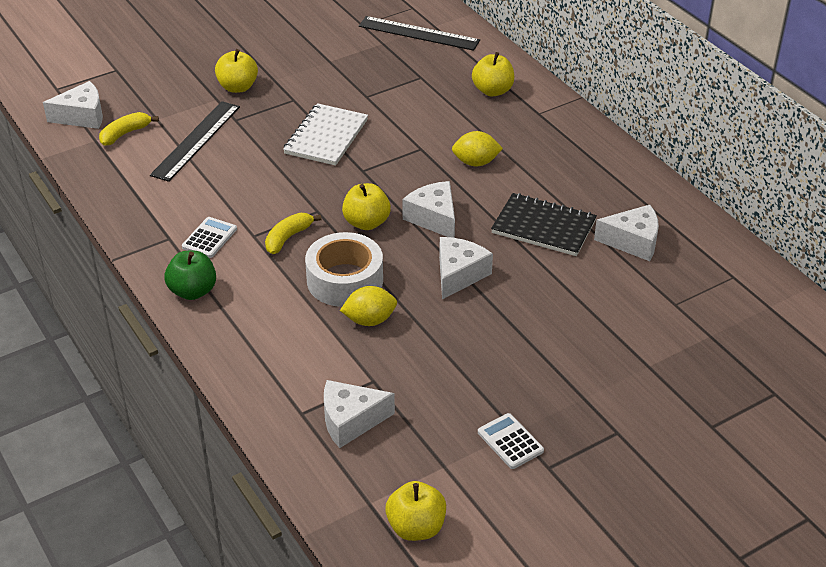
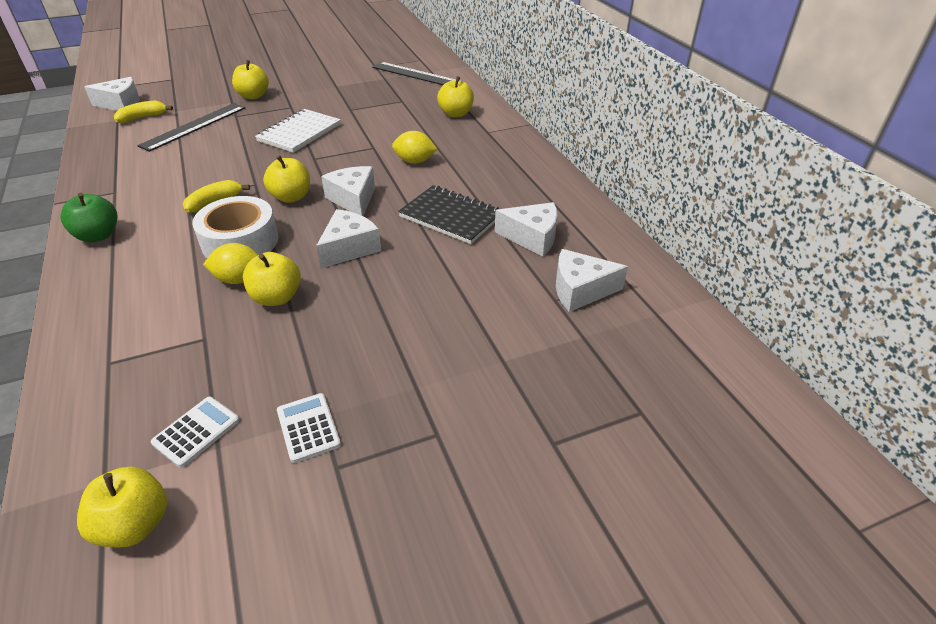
camera: 10 degrees right, 0 degrees up
white calculator [182,217,237,258] -> white calculator moved to [151,397,240,468]
white cheese [324,380,395,448] -> white cheese moved to [556,249,628,312]
none -> yellow apple [243,252,301,306]

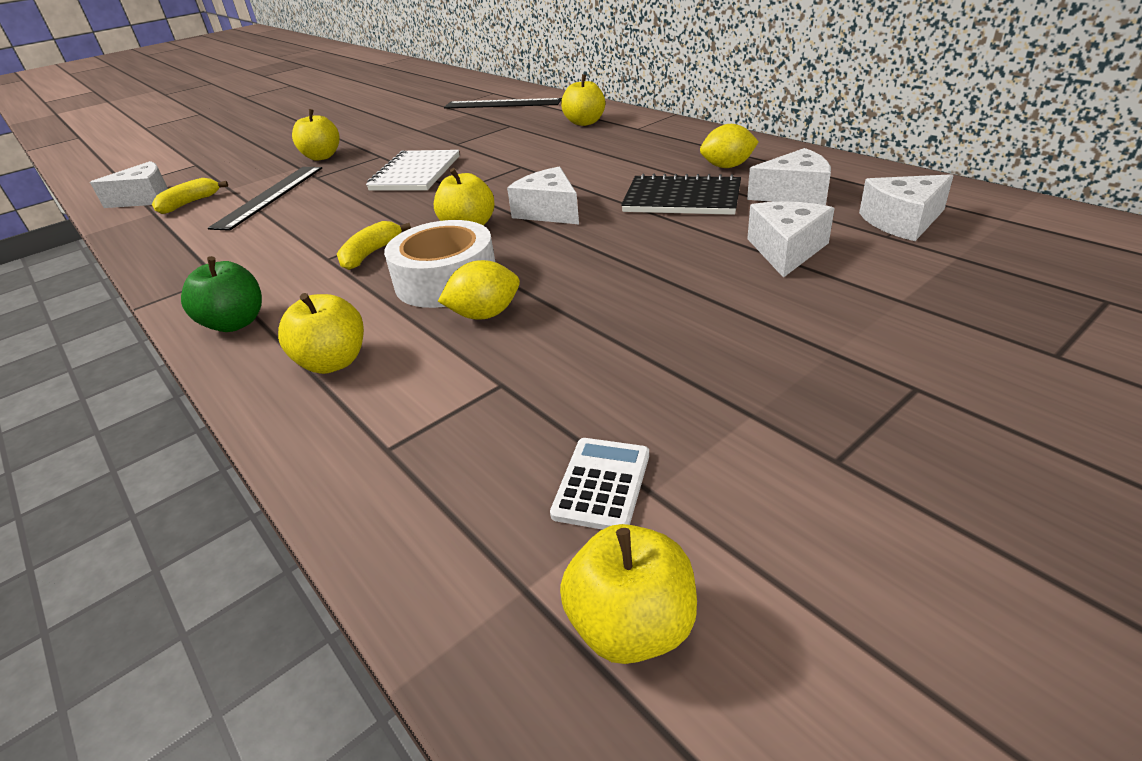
camera: 15 degrees left, 5 degrees down
yellow apple [243,252,301,306] -> yellow apple moved to [278,293,364,374]
white calculator [277,393,341,463] -> none
white cheese [316,209,381,268] -> white cheese moved to [747,201,835,278]
yellow lemon [392,131,437,164] -> yellow lemon moved to [700,124,759,168]

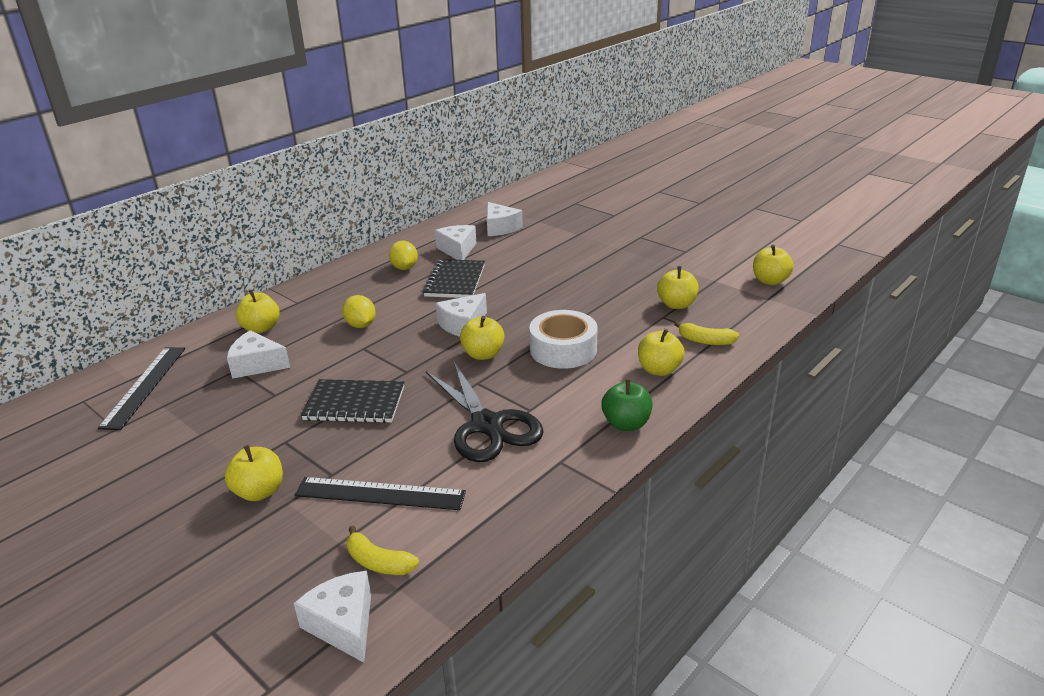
camera: 100 degrees left, 5 degrees down
yellow banana [337,221,411,270] -> yellow banana moved to [674,321,739,345]
white notebook [366,150,460,191] -> black notebook [301,379,404,423]
yellow lemon [438,260,520,320] -> yellow lemon moved to [342,295,376,328]
white calculator [550,438,649,530] -> none
white cheese [747,201,835,278] -> white cheese moved to [227,330,290,379]
none -> black scissors [426,360,544,462]
none -> yellow apple [657,266,699,309]

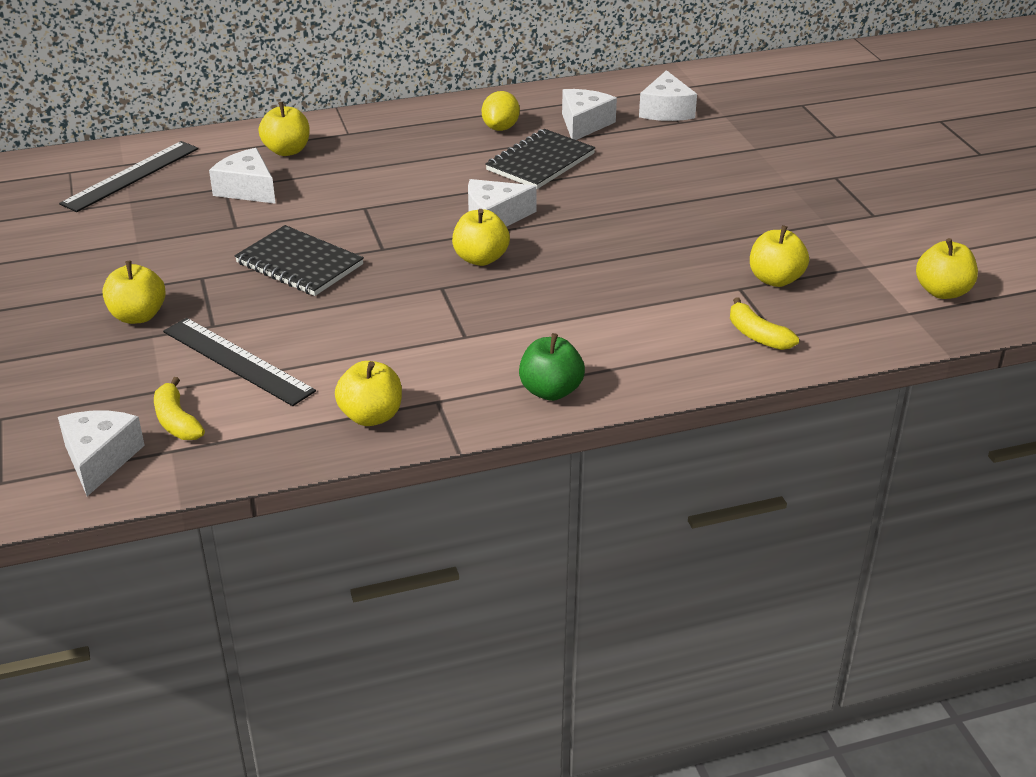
camera: 30 degrees right, 5 degrees up
yellow lemon [342,295,376,328] -> none
black scissors [426,360,544,462] -> none
white tape [529,310,597,369] -> none
yellow apple [638,329,685,376] -> yellow apple moved to [335,361,402,426]

